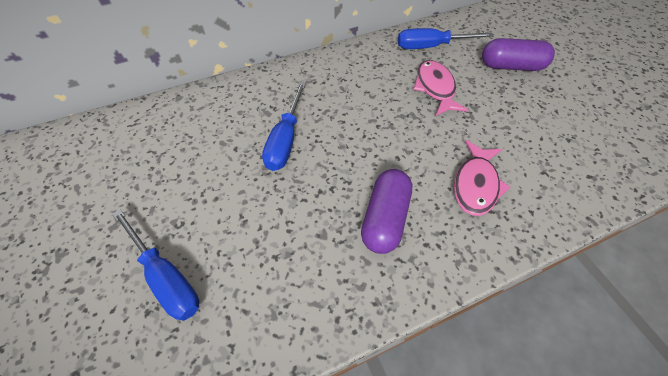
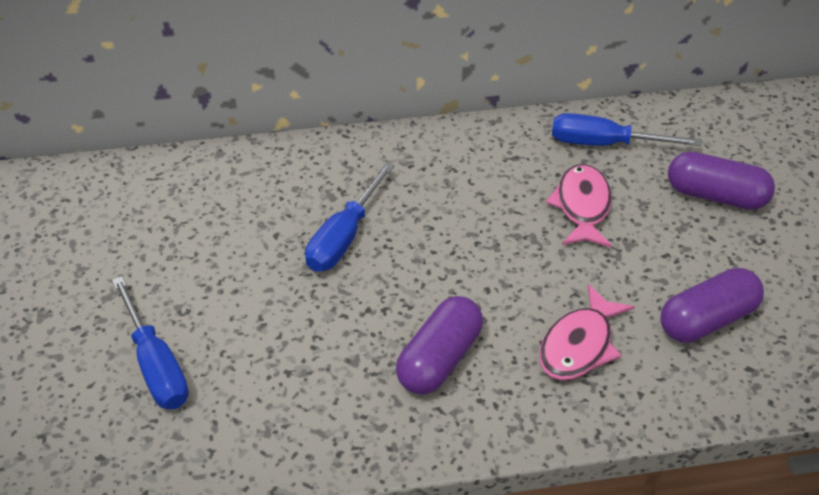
camera: 15 degrees right, 10 degrees down
none -> purple capsule [660,268,764,343]

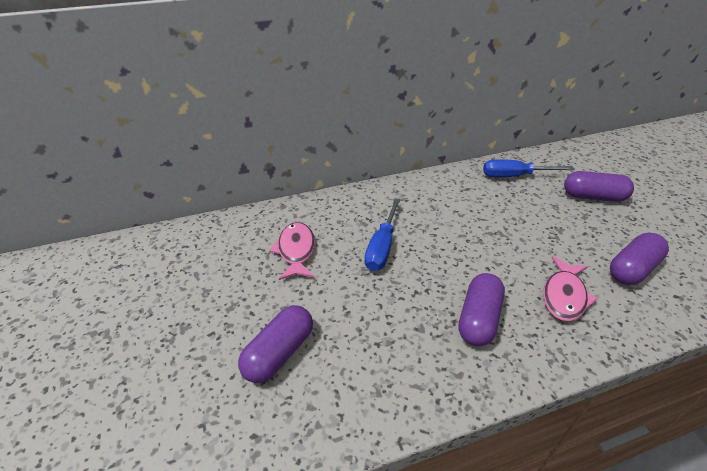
camera: 10 degrees left, 5 degrees down
blue screwdriver [112,276,189,409] -> purple capsule [238,305,313,383]
pink fish [546,164,612,248] -> pink fish moved to [269,222,315,280]

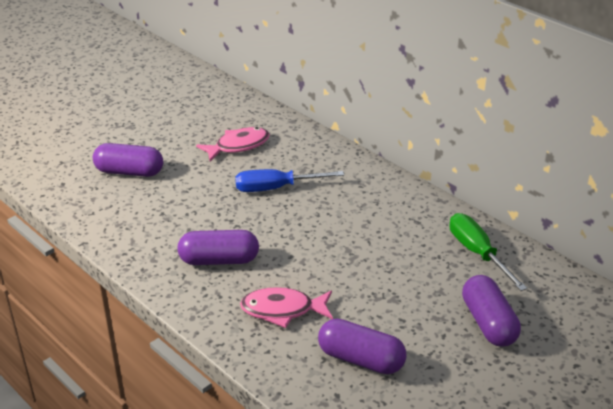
camera: 65 degrees right, 5 degrees down
blue screwdriver [483,159,575,177] -> green screwdriver [450,213,528,291]

